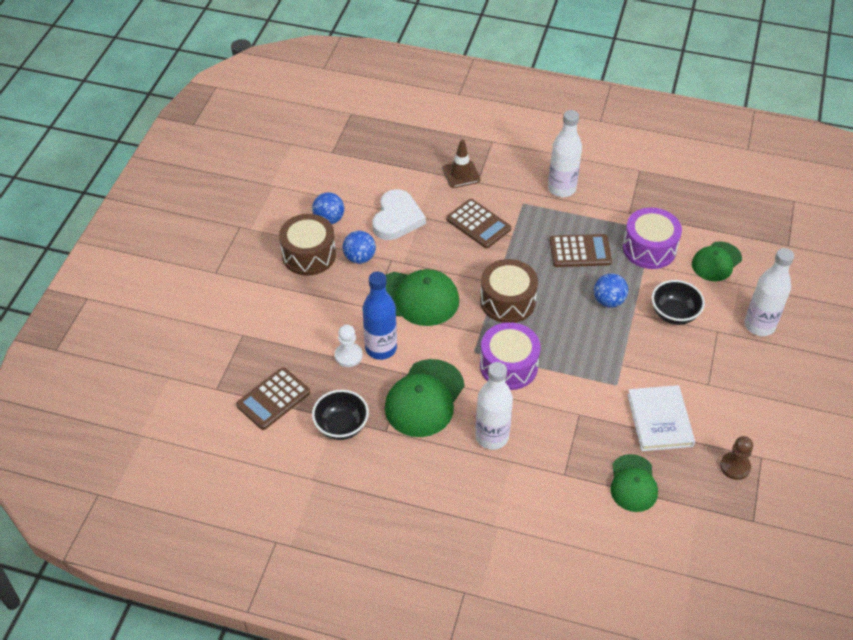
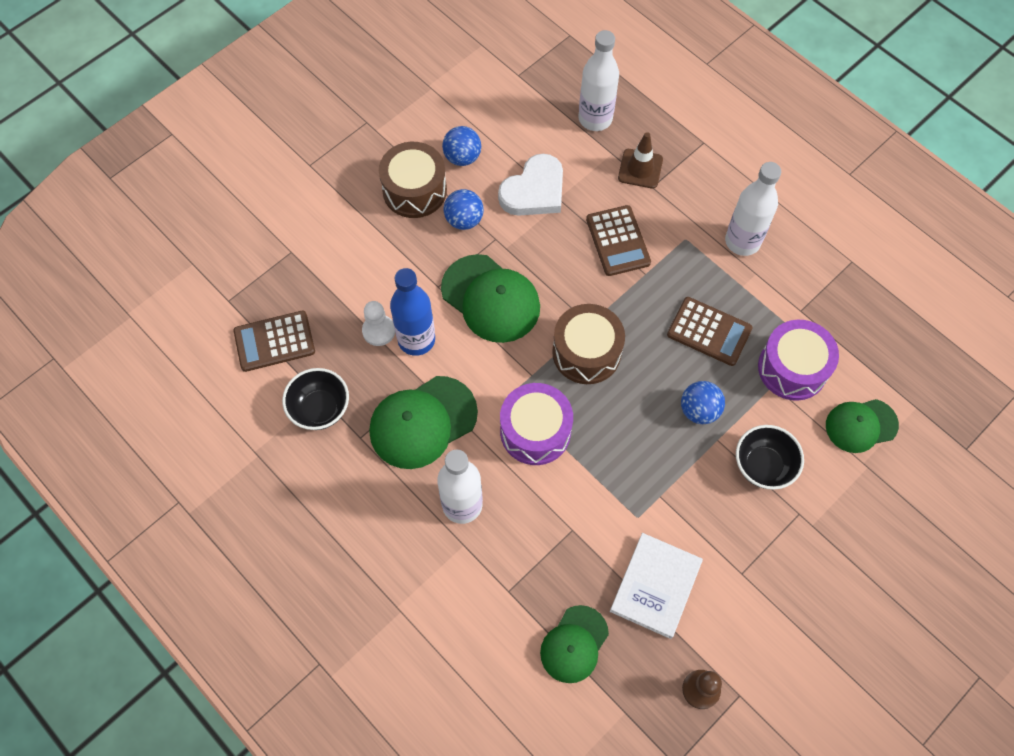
camera: 30 degrees right, 15 degrees up
white bottle [744,248,794,336] -> white bottle moved to [579,30,619,131]

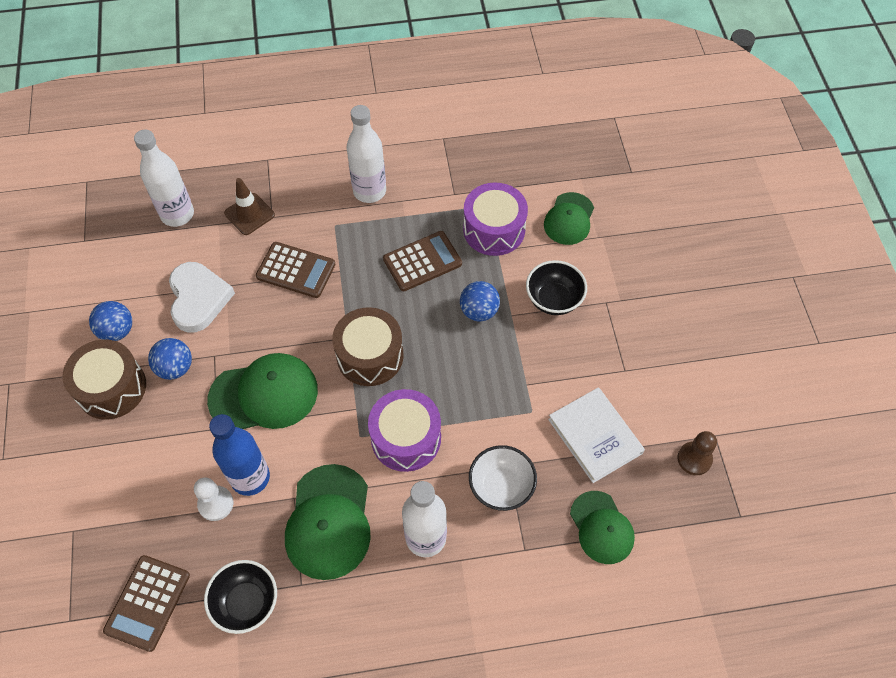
camera: 55 degrees left, 5 degrees down
none -> white bowl [469,445,537,511]

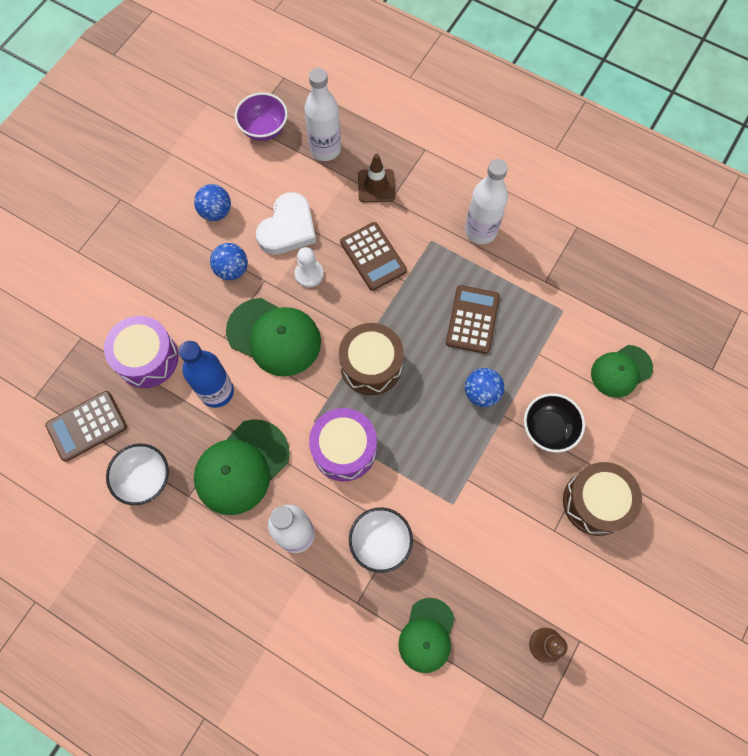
camera: 40 degrees right, 10 degrees up
brown drum [62,339,146,420] -> brown drum moved to [563,462,642,536]
white pawn [194,477,233,521] -> white pawn moved to [295,247,324,288]
black bowl [204,560,277,634] -> white bowl [106,444,169,505]
brown calculator [383,231,462,291] -> brown calculator turned 90 degrees counterclockwise [446,285,500,354]
purple drum [463,183,528,256] -> purple drum moved to [104,316,179,388]
white book [548,387,645,483] -> none
none -> purple bowl [235,93,288,141]

